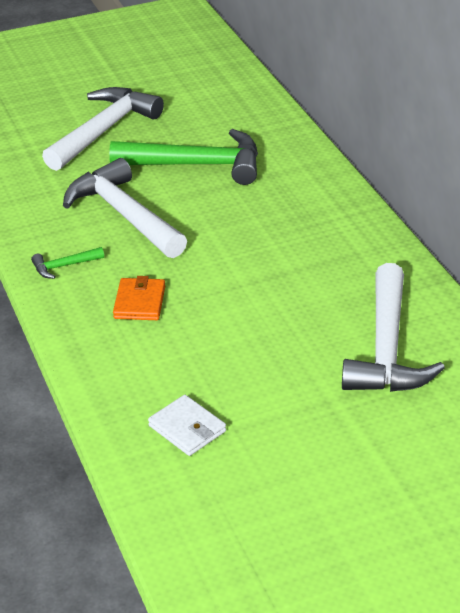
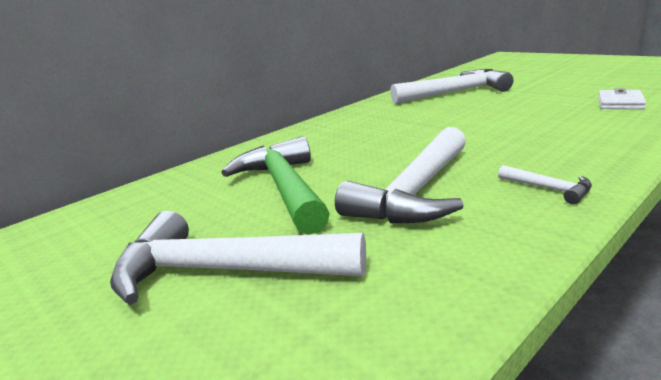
camera: 110 degrees left, 15 degrees down
green hammer [31,247,104,279] -> white hammer [498,165,592,204]
orange wallet [113,276,165,320] -> none

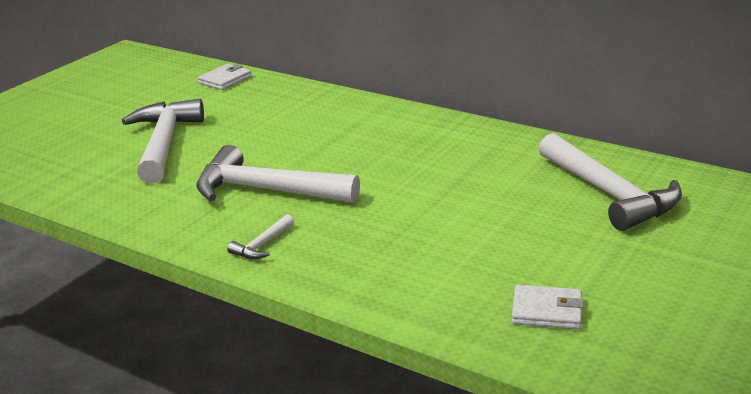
camera: 75 degrees right, 5 degrees up
green hammer [221,136,330,235] -> none
none -> white wallet [198,64,252,90]

